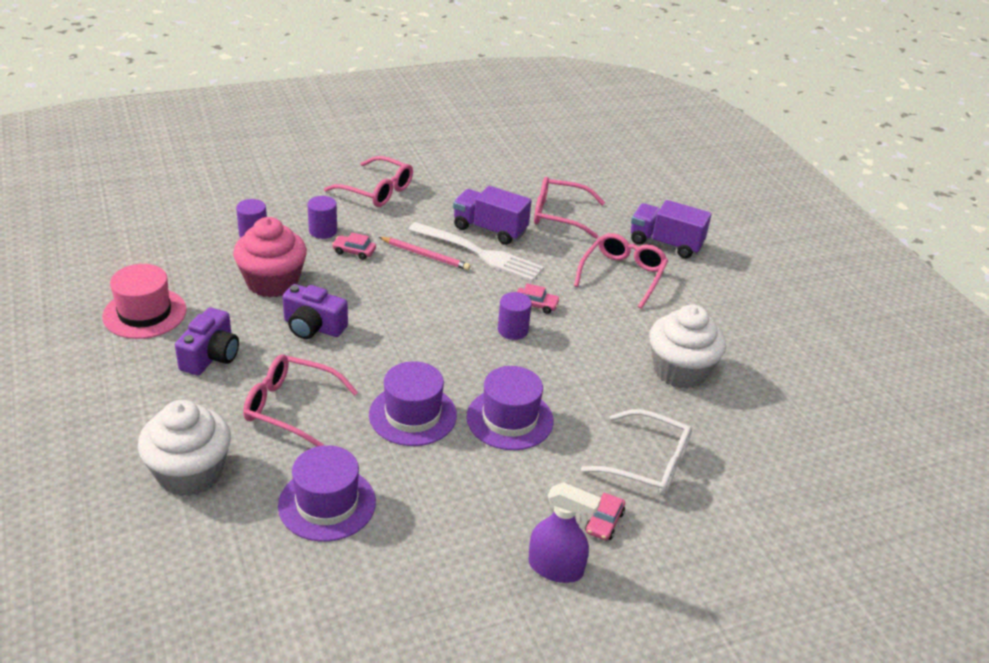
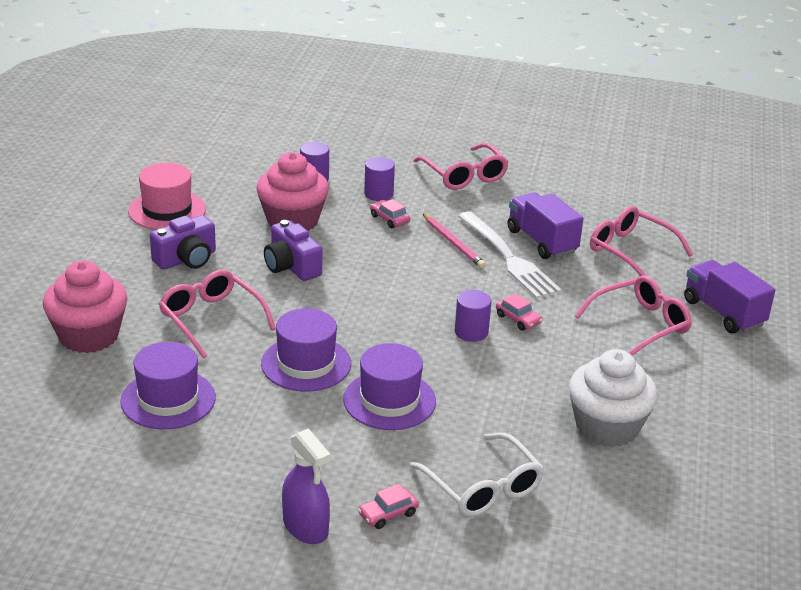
camera: 35 degrees right, 5 degrees down
white cupcake [138,400,231,496] -> pink cupcake [43,261,127,353]

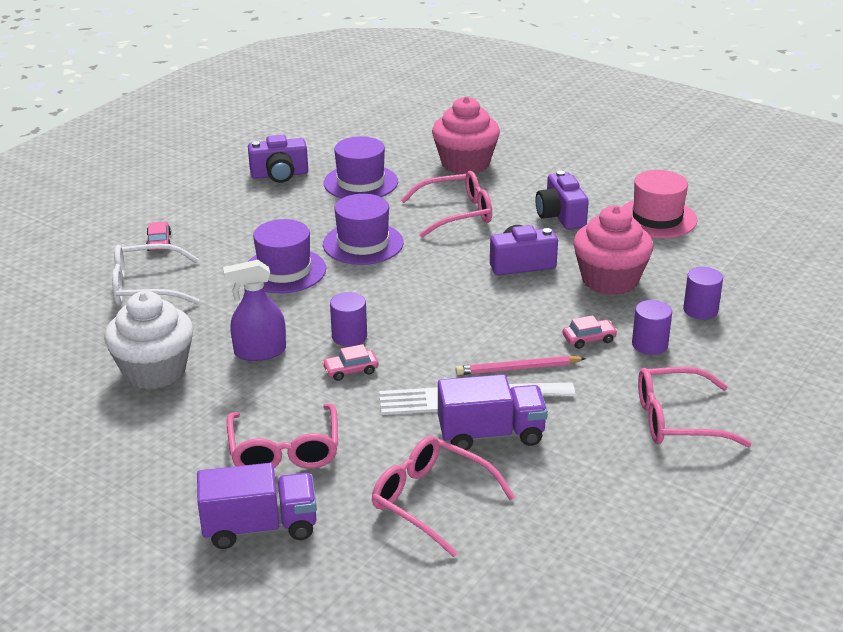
camera: 115 degrees right, 0 degrees up
purple spray bottle [282,428,330,544] -> purple spray bottle moved to [223,260,286,361]
pink glasses [590,206,693,276] -> pink glasses turned 120 degrees counterclockwise [372,436,515,557]
none -> purple camera [248,135,308,183]

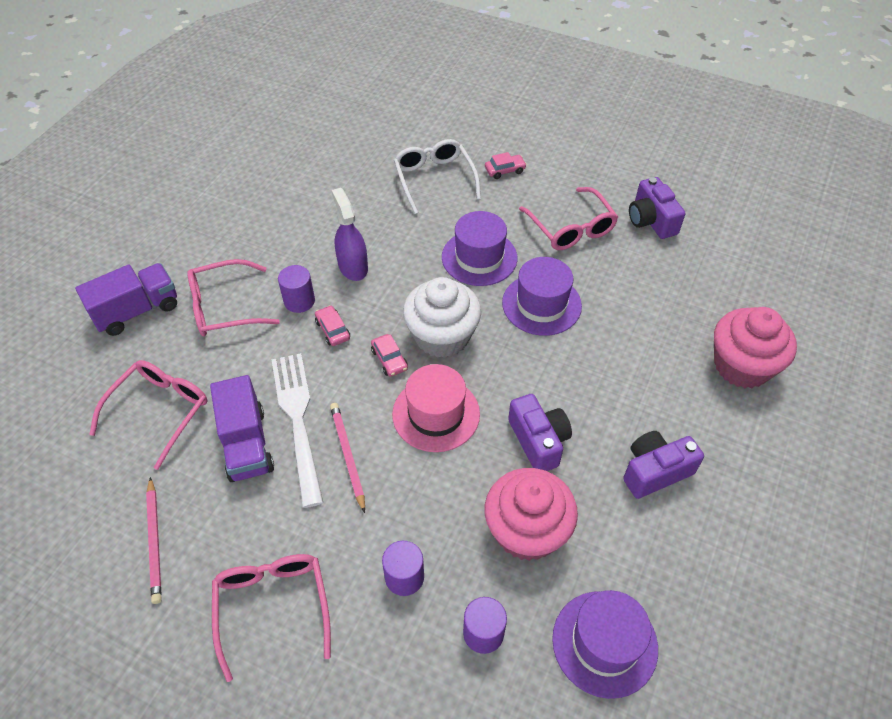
camera: 80 degrees right, 20 degrees up
white cupcake [104,291,194,389] -> white cupcake moved to [403,277,481,358]
purple truck [197,463,317,549] -> purple truck turned 105 degrees counterclockwise [75,263,177,336]
purple hat [324,136,398,199] -> purple hat moved to [552,590,658,699]
purple cylinder [330,292,367,346] -> purple cylinder moved to [278,265,315,313]
pink glasses [401,171,492,238] -> pink glasses moved to [519,187,618,250]
pink car [562,315,617,349] -> pink car moved to [371,334,408,377]
pink hat [622,170,698,238] -> pink hat moved to [392,364,480,452]
none -> pink pencil [146,477,162,604]

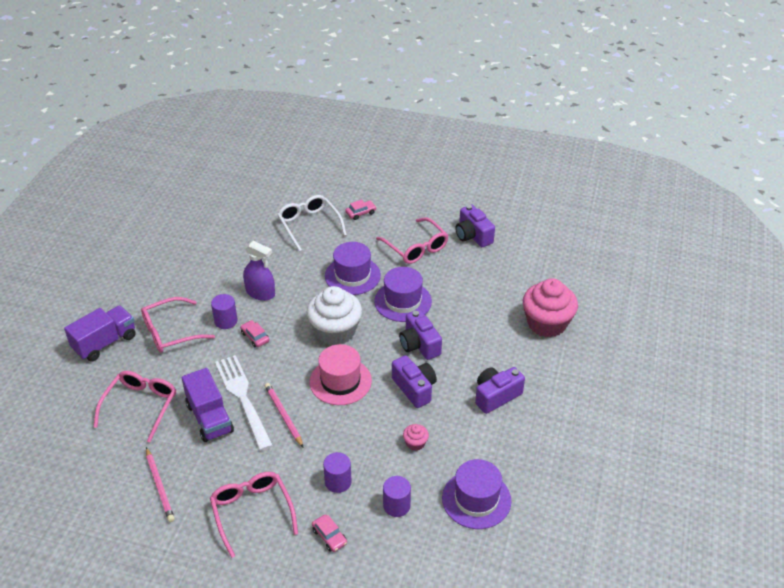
camera: 10 degrees left, 10 degrees down
purple spray bottle [331,188,368,281] -> purple spray bottle turned 150 degrees clockwise [243,241,275,301]
pink car [371,334,408,377] -> pink car moved to [312,515,347,552]
pink cupcake [485,468,578,561] -> pink cupcake [403,424,429,451], size x0.42
none -> purple camera [399,310,442,360]

